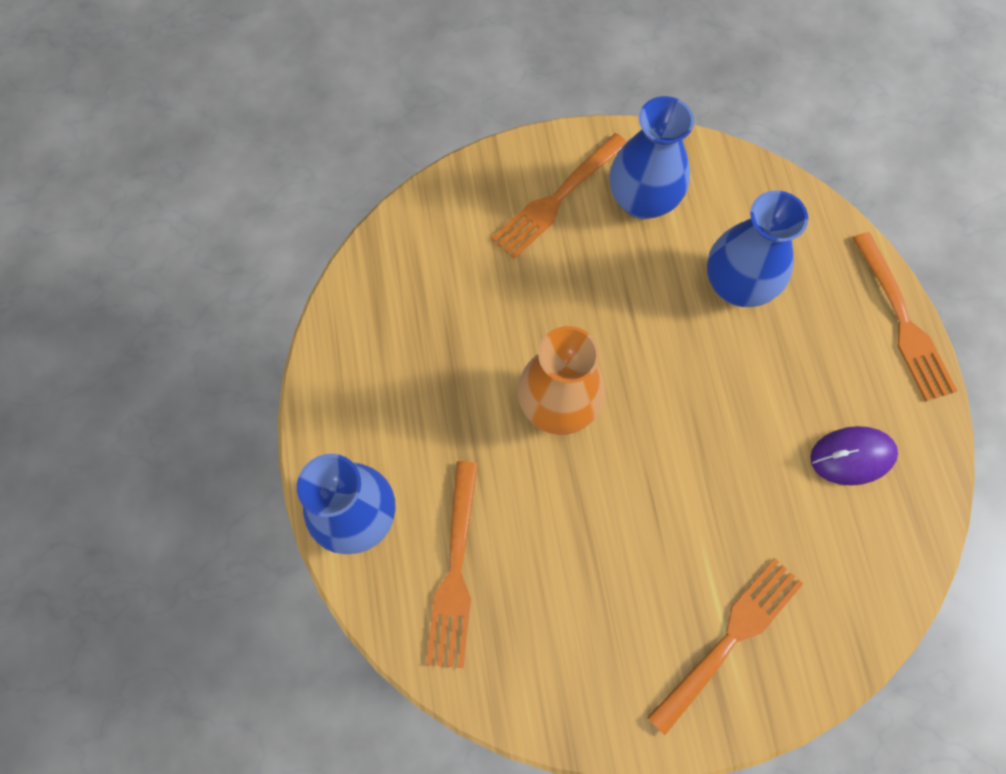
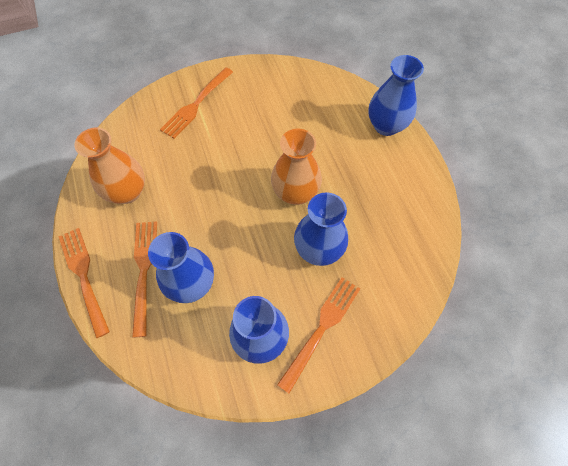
camera: 170 degrees right, 5 degrees down
orange fork [426,461,478,668] -> orange fork moved to [132,221,157,337]
purple mouse [810,426,898,485] -> orange vase [74,128,145,204]
none -> blue vase [294,192,348,266]

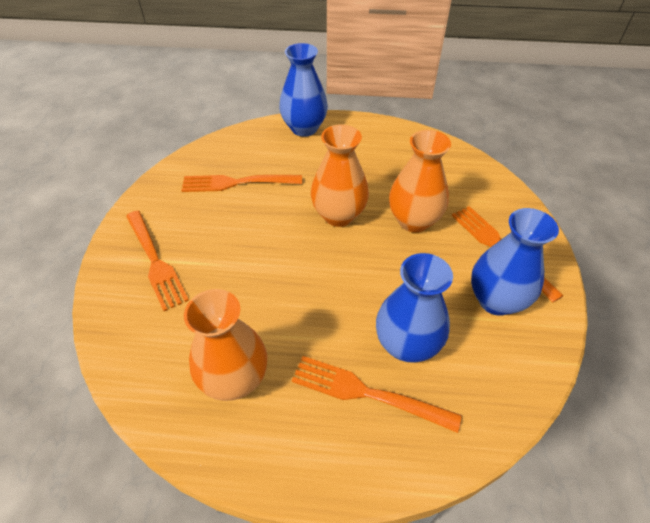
camera: 65 degrees left, 15 degrees down
orange fork [58,228,110,338] -> orange fork moved to [181,175,302,192]
blue vase [294,192,348,266] -> orange vase [389,130,451,232]

